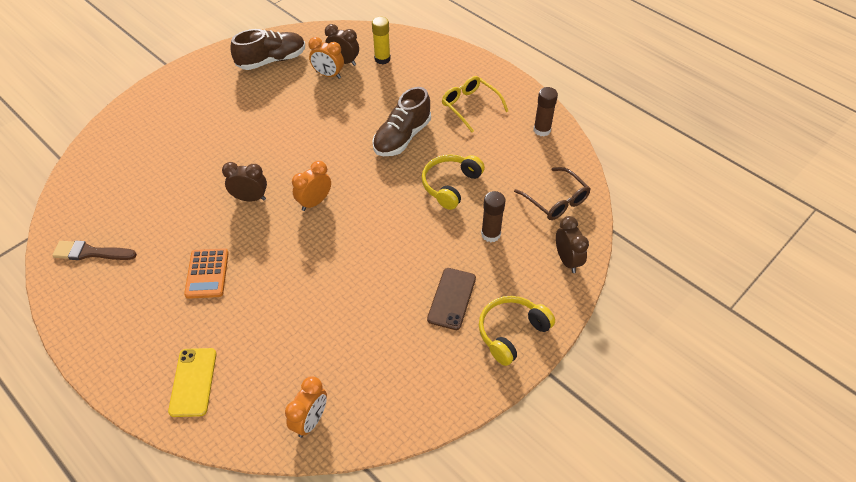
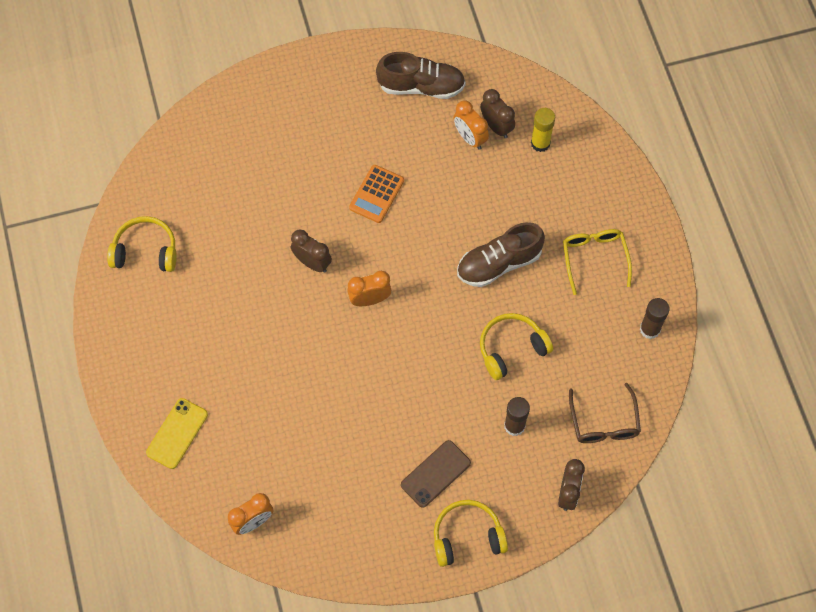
camera: 30 degrees right, 15 degrees up
brown brush [52,241,137,260] -> yellow headphones [107,216,177,272]
orange calculator [184,248,229,299] -> orange calculator moved to [349,165,404,223]

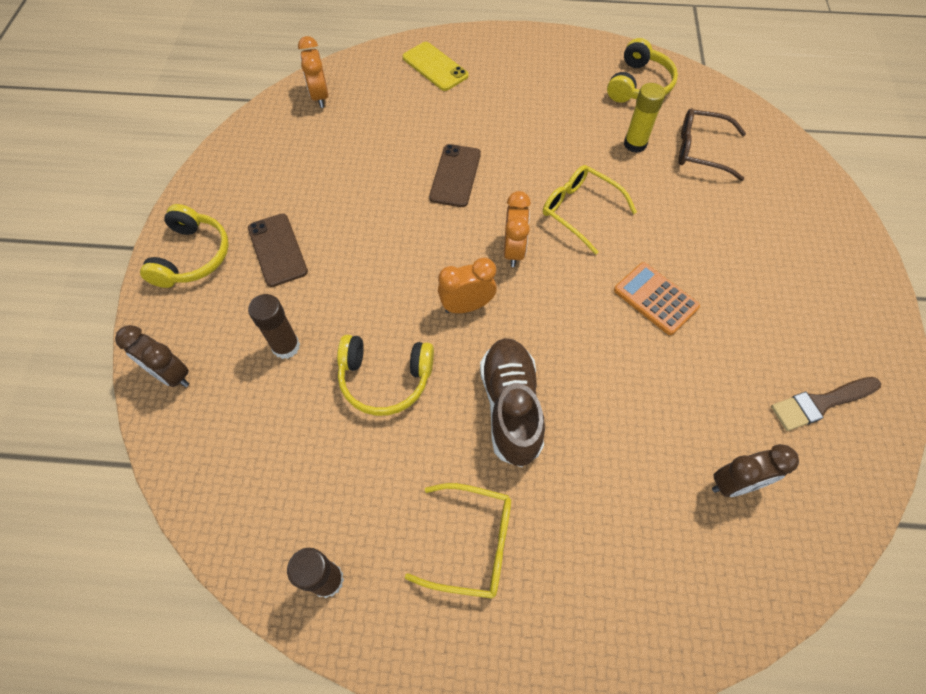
camera: 110 degrees right, 5 degrees down
brown clock [291,230,332,273] -> yellow glasses [543,165,637,255]
brown shoe [376,52,466,99] -> brown brush [771,377,881,431]
orange clock [454,100,489,150] -> orange clock moved to [438,258,497,313]
yellow headphones [480,313,553,380] -> yellow headphones turned 105 degrees clockwise [337,335,434,416]
yellow glue stick [531,108,555,152] -> yellow glue stick moved to [624,83,666,153]
brown glasses [569,383,641,443] -> brown glasses moved to [678,109,746,181]
none -> brown phone [429,144,481,207]

